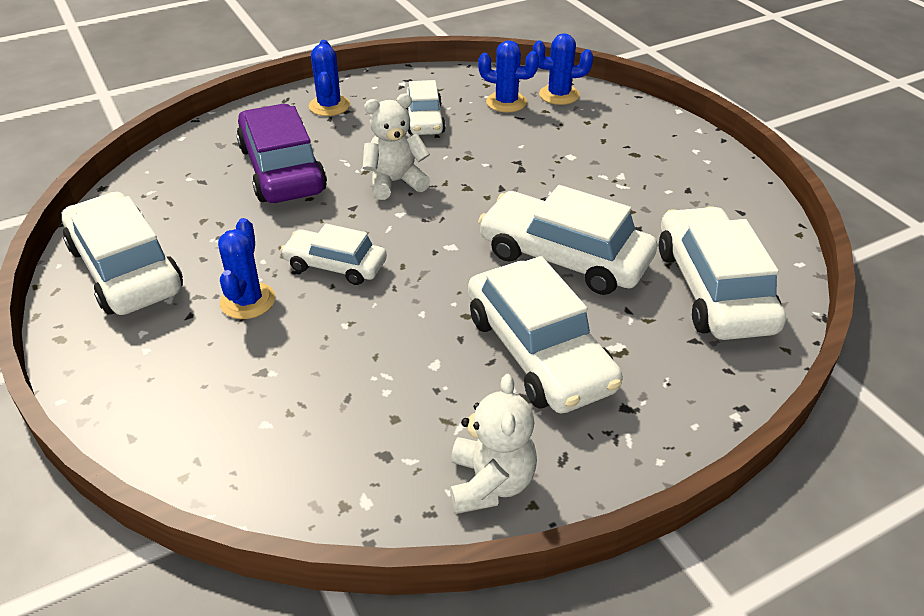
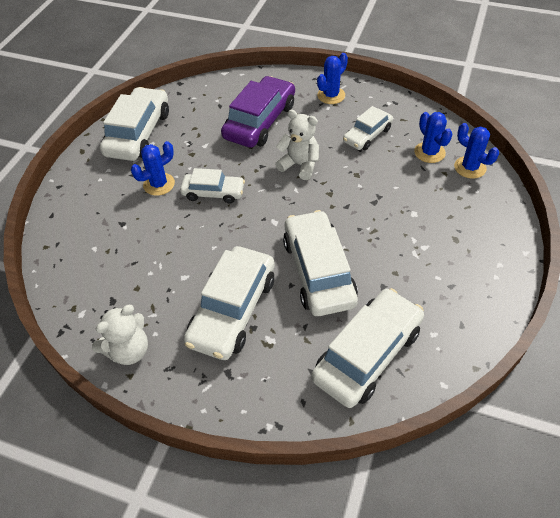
camera: 50 degrees right, 10 degrees up
white car [281,224,387,285] -> white car turned 120 degrees clockwise [180,168,245,204]

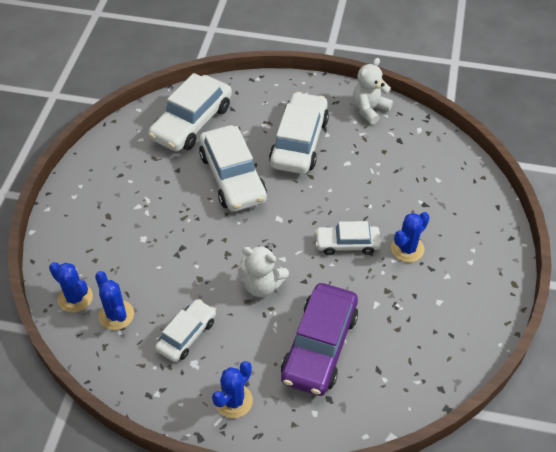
camera: 170 degrees right, 0 degrees up
white car [100,87,169,161] -> none

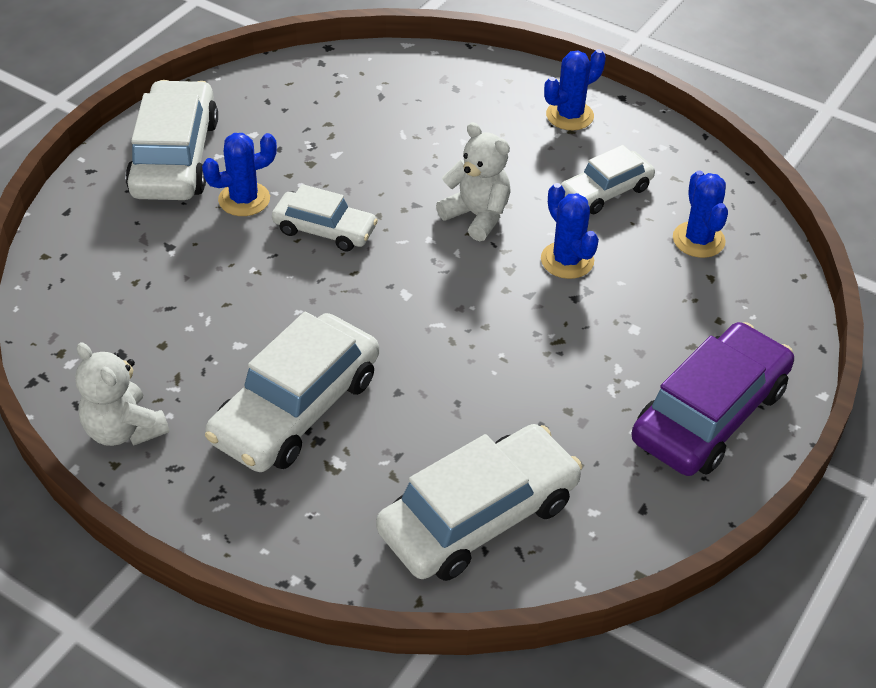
camera: 160 degrees left, 5 degrees down
blue cactus [49,262,93,313] -> blue cactus moved to [541,183,599,279]
white car [199,125,267,212] -> white car moved to [125,80,218,200]
purple car [281,283,358,396] -> purple car moved to [631,322,794,476]
white teddy bear [353,58,393,125] -> white teddy bear turned 75 degrees clockwise [75,342,169,446]

